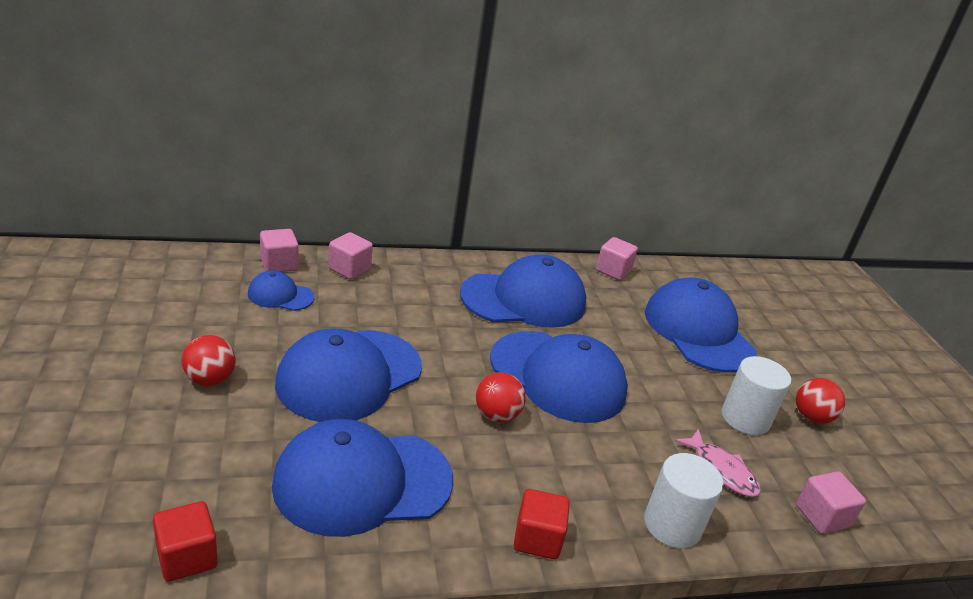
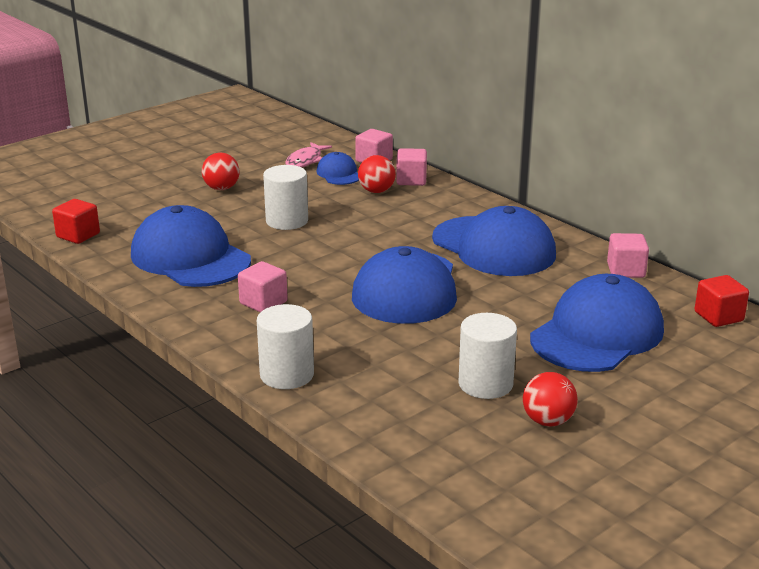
camera: 65 degrees right, 5 degrees down
blue cap [275,329,422,422] -> white cylinder [263,165,308,230]
red ball [476,372,526,423] -> red ball moved to [358,155,396,193]
red cube [514,489,570,559] -> red cube moved to [694,275,749,327]
pink fish [675,429,761,497] -> pink fish moved to [286,142,332,167]
pink cube [796,471,866,534] -> pink cube moved to [238,261,288,312]

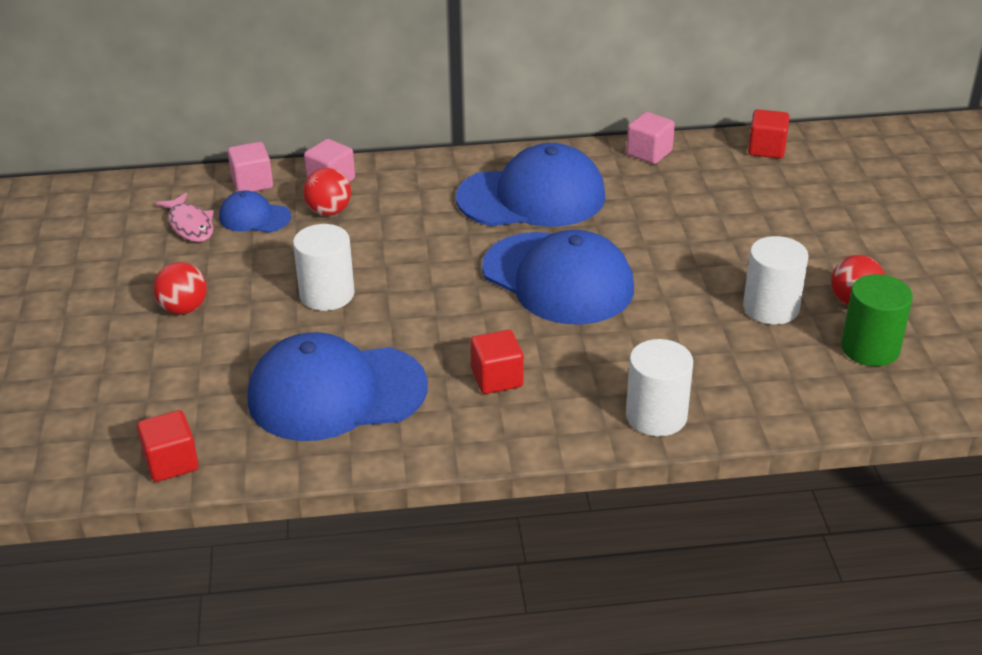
camera: 55 degrees left, 10 degrees up
pink cube [238,261,288,312] -> red cube [470,330,524,394]
blue cap [530,274,664,372] -> none
none -> green cylinder [841,274,913,366]

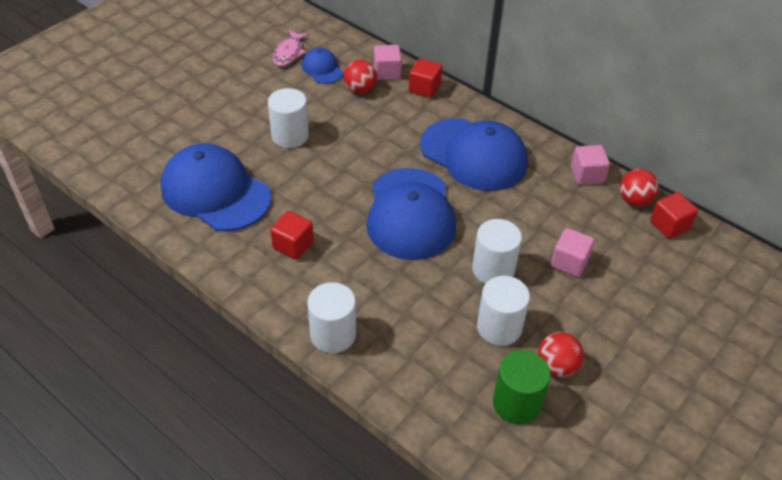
camera: 45 degrees right, 10 degrees up
red cube [137,410,199,482] -> red cube moved to [409,59,442,98]
red ball [153,262,207,315] -> red ball moved to [620,169,659,206]
pink cube [228,142,273,192] -> pink cube moved to [551,228,595,277]
none -> white cylinder [472,219,522,284]

